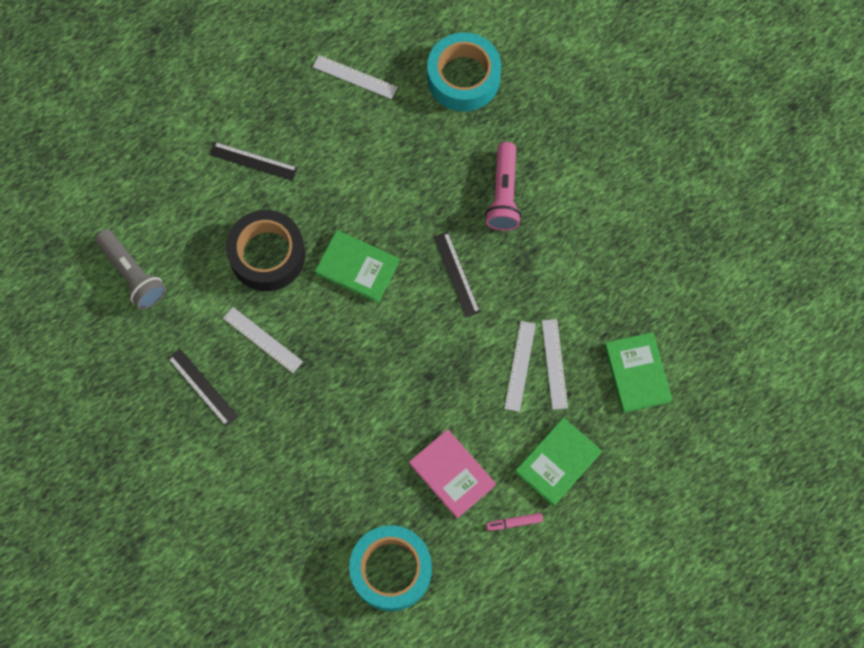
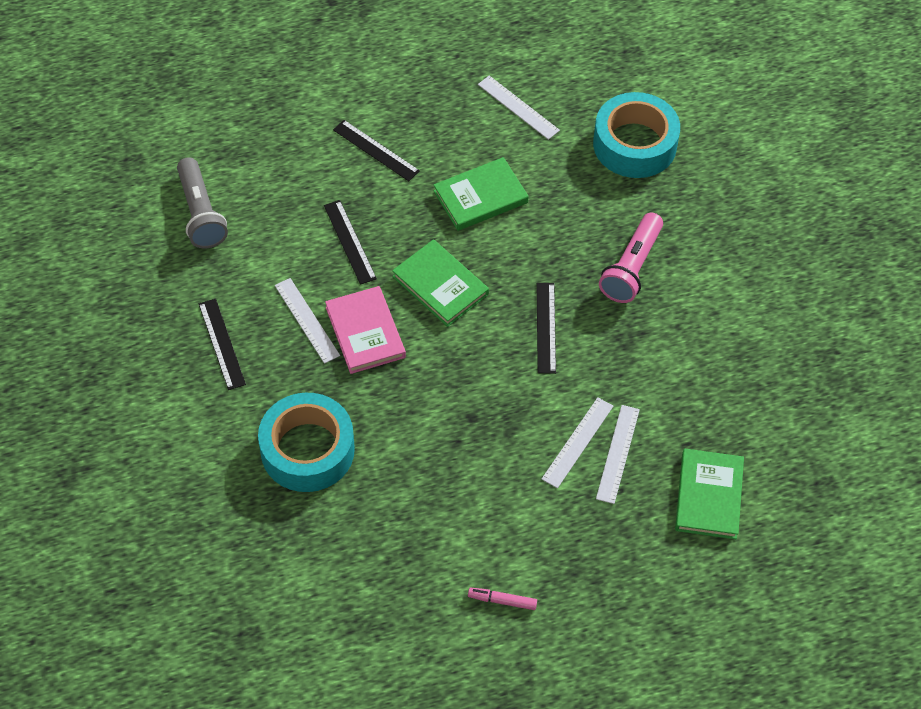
camera: 20 degrees right, 15 degrees down
black tape [226,210,305,291] -> black ruler [324,200,377,285]
turquoise tape [349,525,432,611] -> turquoise tape moved to [258,393,355,492]
pink book [409,429,496,518] -> pink book moved to [325,286,406,374]
green book [515,417,602,506] -> green book moved to [434,157,528,231]

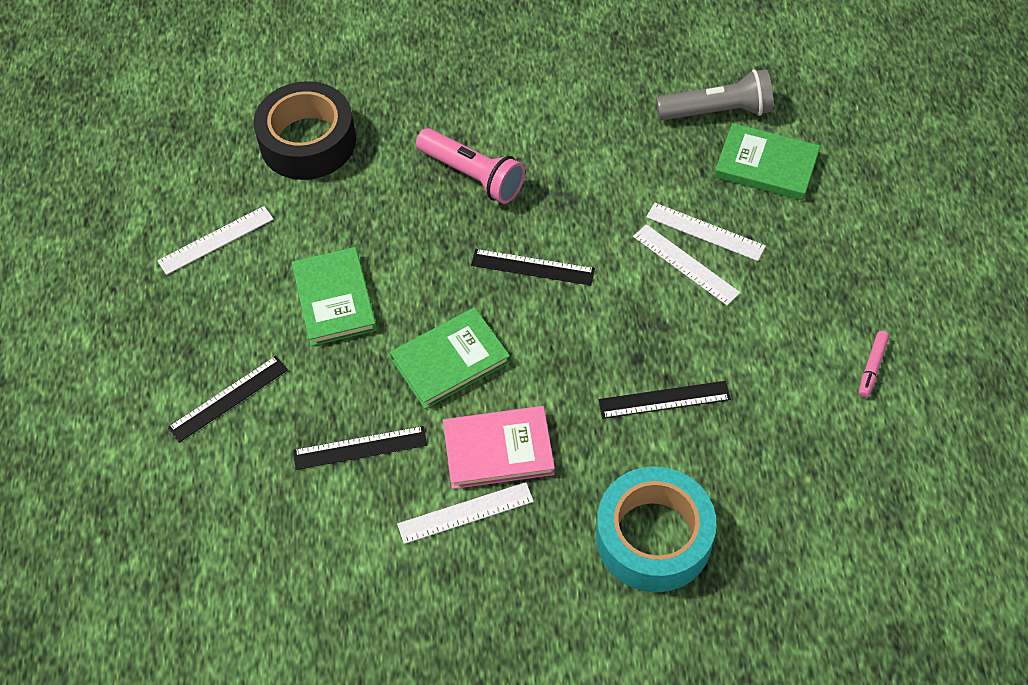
camera: 75 degrees left, 0 degrees up
grey flashlight [177,157,228,248] -> grey flashlight moved to [656,69,773,120]
black ruler [199,299,246,390] -> black ruler moved to [598,381,731,419]
turquoise tape [593,92,680,178] -> black tape [253,81,356,180]

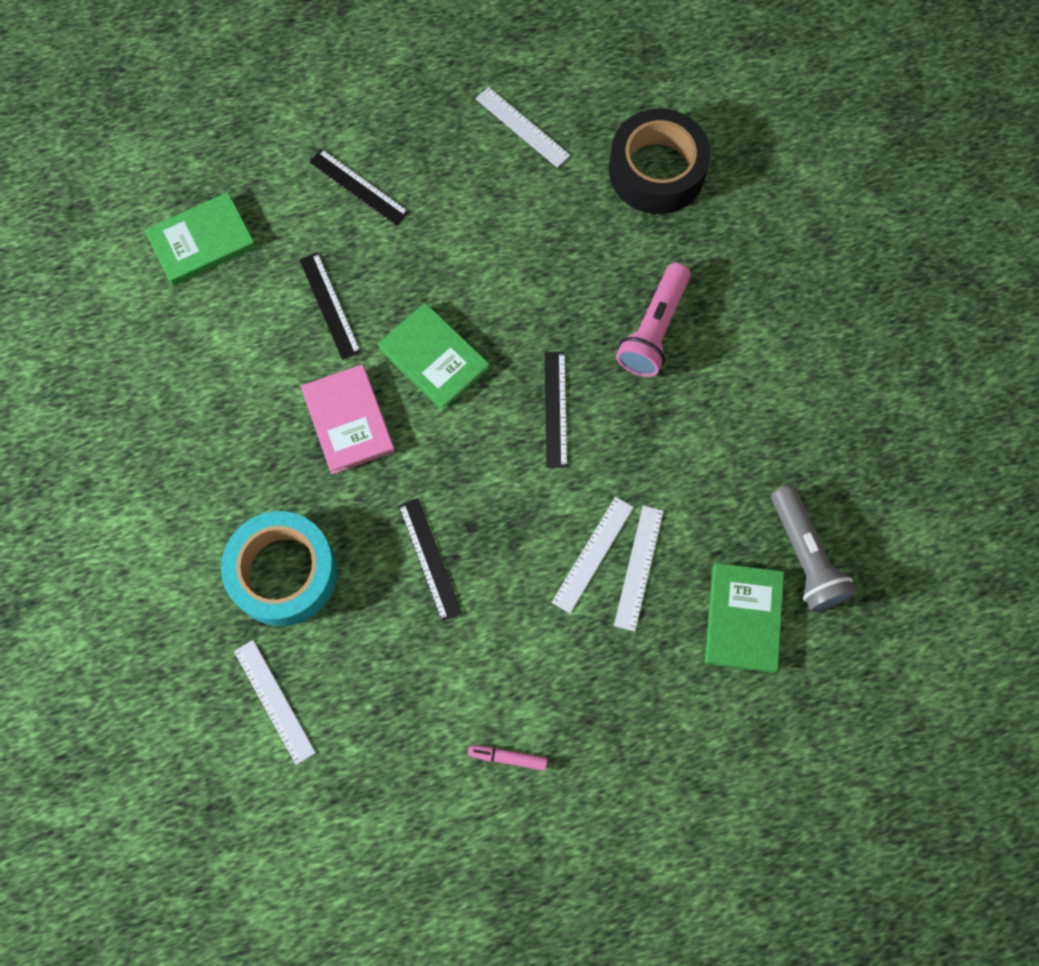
camera: 75 degrees right, 15 degrees up
green book [291,247,377,346] -> green book moved to [145,192,256,286]
white ruler [397,482,534,544] -> white ruler moved to [234,640,316,765]

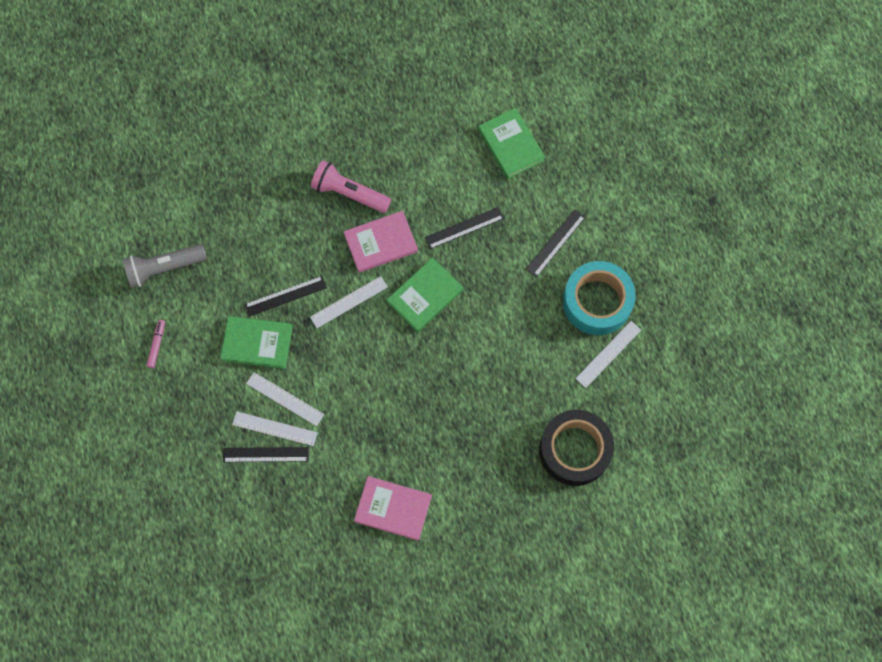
camera: 90 degrees right, 0 degrees up
turquoise tape [221,511,338,626] -> turquoise tape moved to [563,261,636,335]
white ruler [234,640,316,765] -> white ruler moved to [310,276,388,328]
black ruler [545,352,568,468] -> black ruler moved to [223,447,309,462]
pink flashlight [616,263,691,377] -> pink flashlight moved to [311,160,391,213]
green book [705,563,784,673] -> green book moved to [220,316,293,369]
grey flashlight [771,485,856,612] -> grey flashlight moved to [122,244,207,288]
none -> pink book [354,476,432,540]

